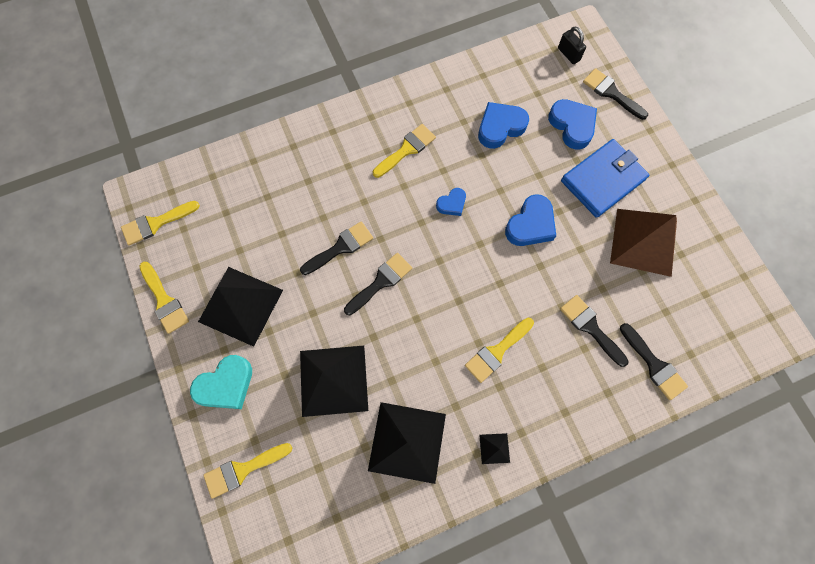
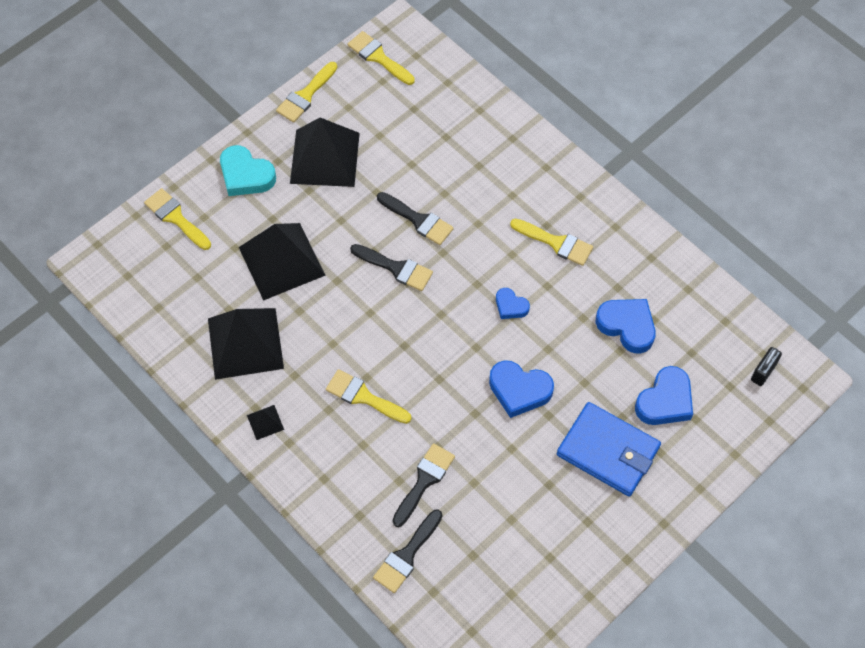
camera: 70 degrees right, 10 degrees down
black brush [583,68,648,120] -> none
brown pyramid [610,209,677,277] -> none

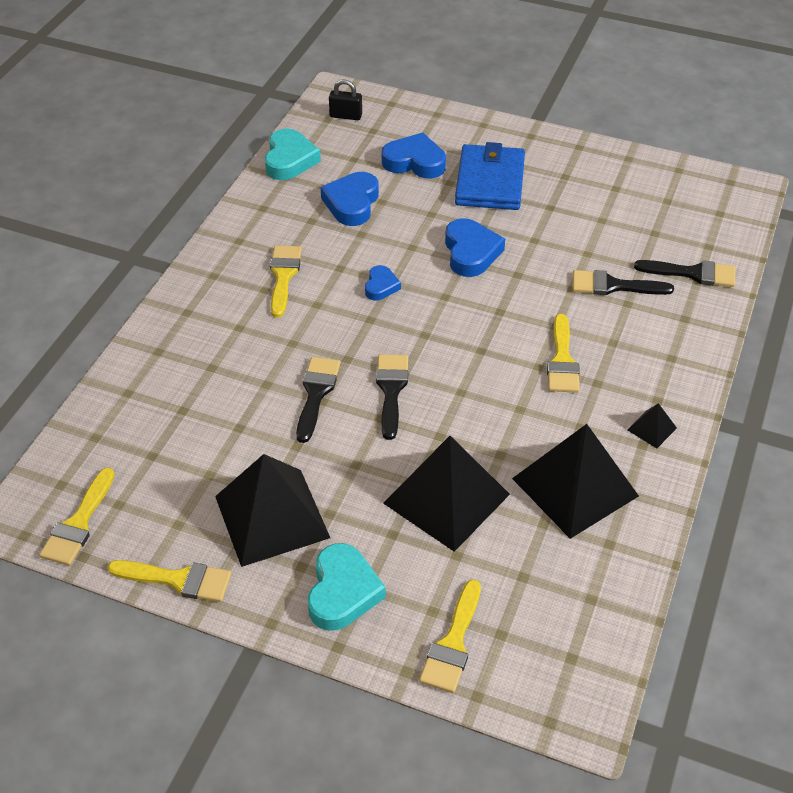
camera: 115 degrees left, 15 degrees down
none -> turquoise heart [265,128,321,180]

